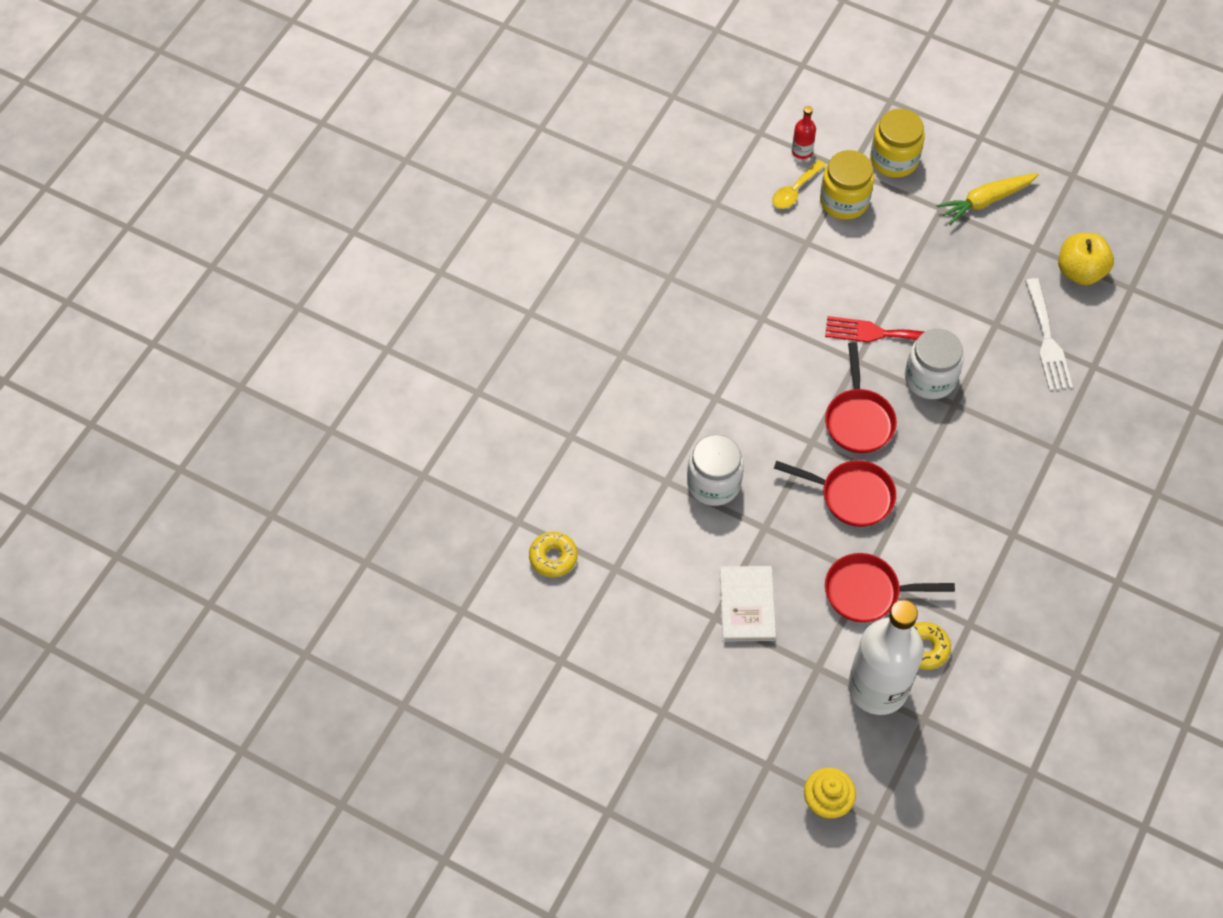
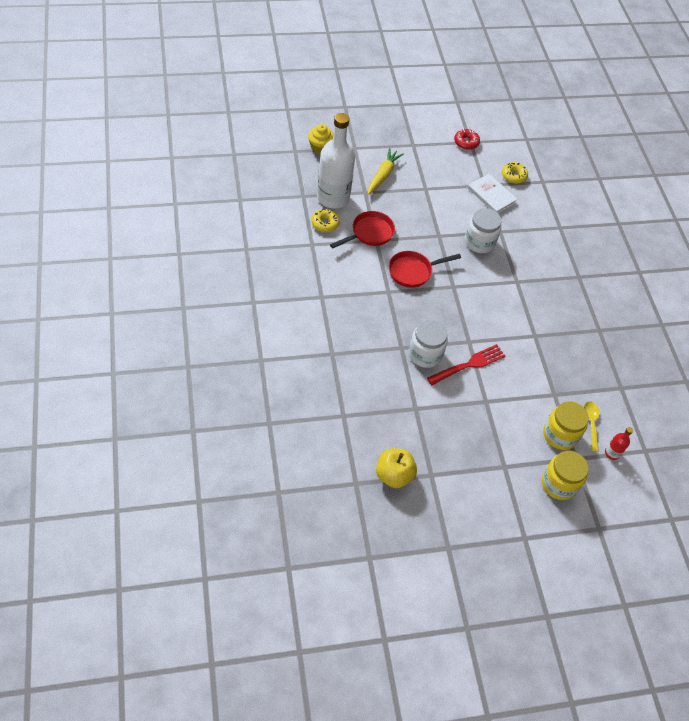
camera: 135 degrees right, 5 degrees down
white book [719,566,776,642] -> white book moved to [468,174,518,213]
red pan [825,342,897,453] -> none
yellow carrot [936,173,1039,225] -> yellow carrot moved to [368,148,404,195]
white fork [1025,278,1073,391] -> none
none -> red donut [454,129,480,150]

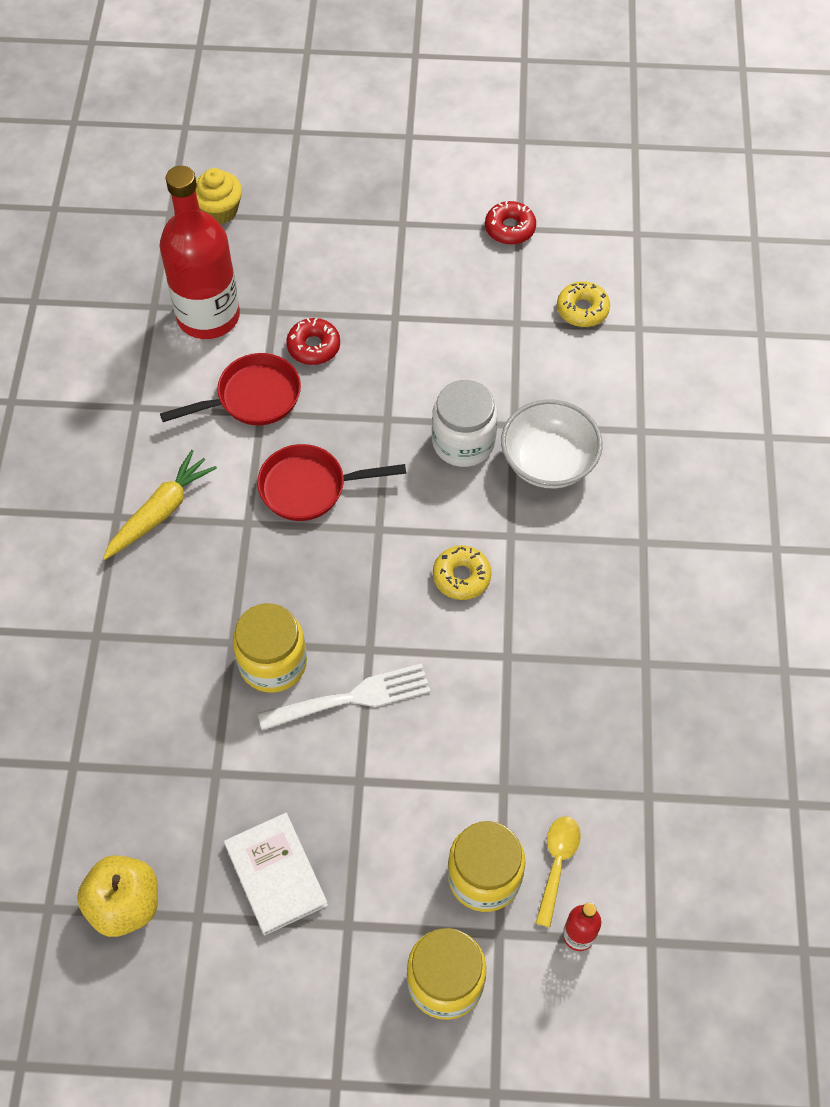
camera: 20 degrees right, 5 degrees up
yellow donut [311,209,340,232] -> yellow donut moved to [433,545,492,600]
white bottle [317,113,355,208] -> red bottle [160,166,240,339]
yellow carrot [368,148,404,195] -> yellow carrot moved to [103,450,217,560]
white jar [408,320,448,368] -> yellow jar [233,603,307,693]
red fork [427,344,505,385] -> white fork [258,663,431,730]
white book [468,174,518,213] -> white book moved to [224,813,328,935]
none -> red donut [286,318,340,365]
none -> white bowl [501,399,603,488]

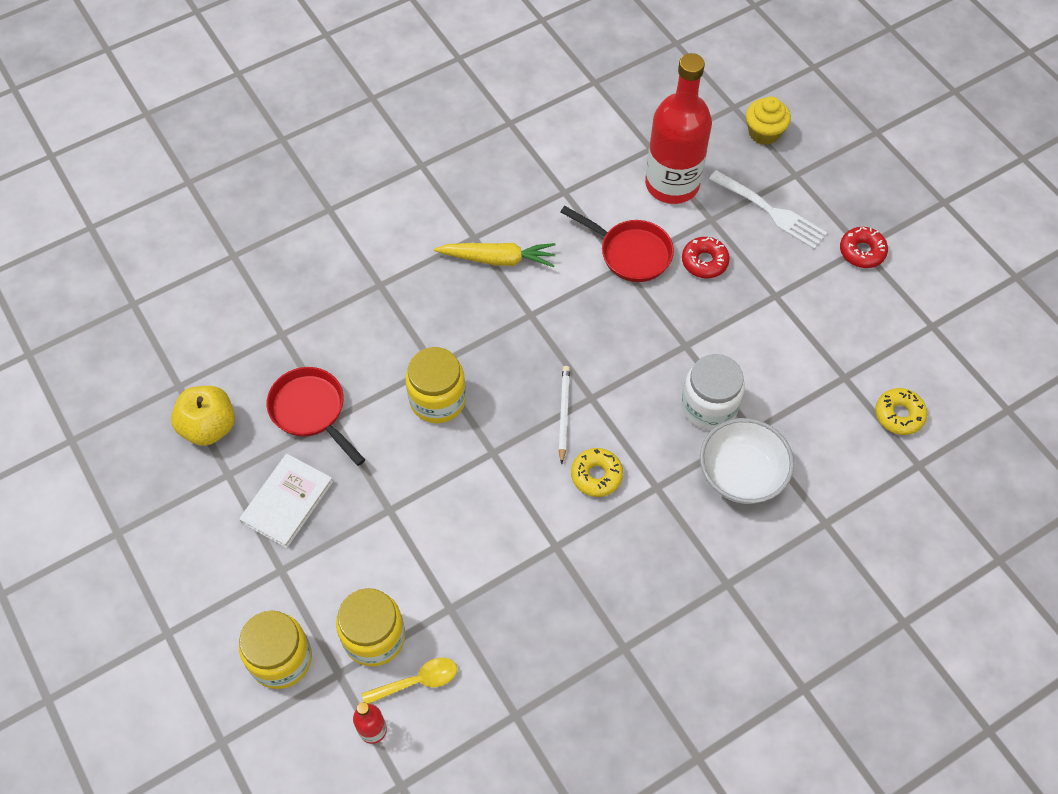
camera: 55 degrees right, 0 degrees up
red pan [257,444,406,521] -> red pan moved to [267,367,365,466]
white fork [258,663,431,730] -> white fork moved to [709,170,827,249]
red donut [485,201,536,245] -> red donut moved to [840,227,888,268]
none -> white pencil [558,366,570,464]

